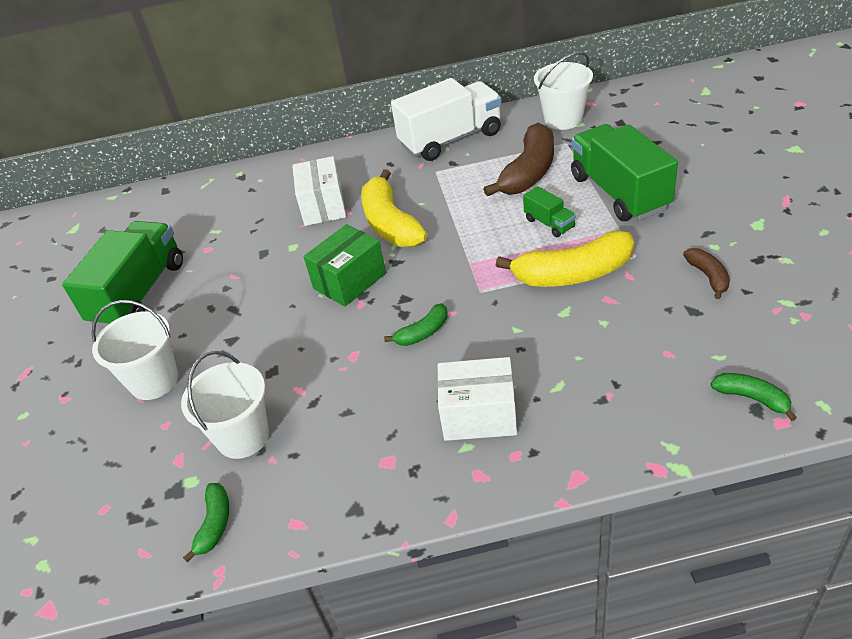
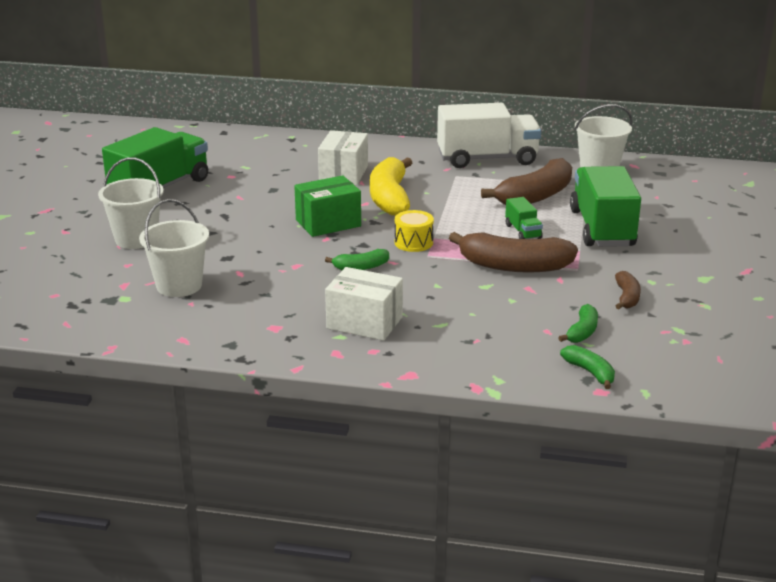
camera: 15 degrees right, 15 degrees down
green banana [183,483,229,562] -> green banana moved to [558,304,598,343]
yellow banana [496,230,634,287] -> brown banana [449,232,578,273]
none -> yellow drum [395,210,434,252]

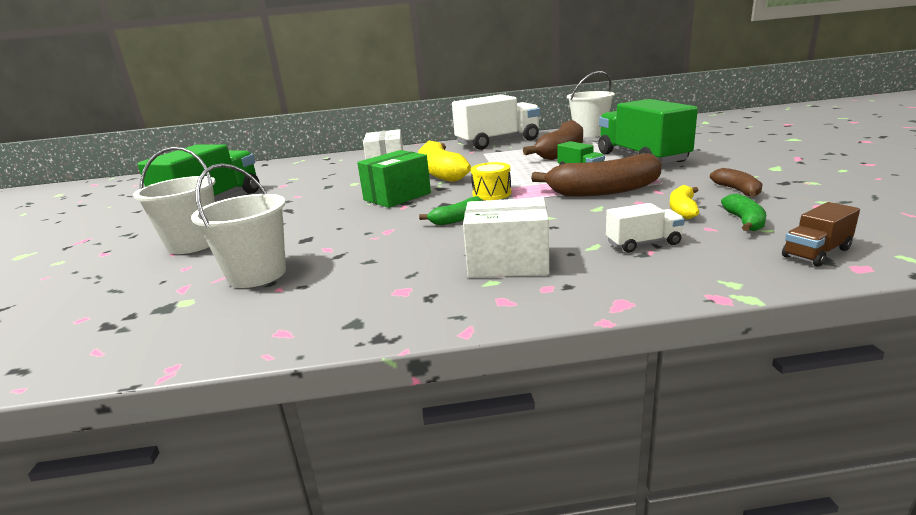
camera: 15 degrees left, 5 degrees down
green banana [560,345,615,389] -> brown truck [782,202,860,267]
none -> white truck [606,203,685,252]
none -> yellow banana [669,185,699,219]

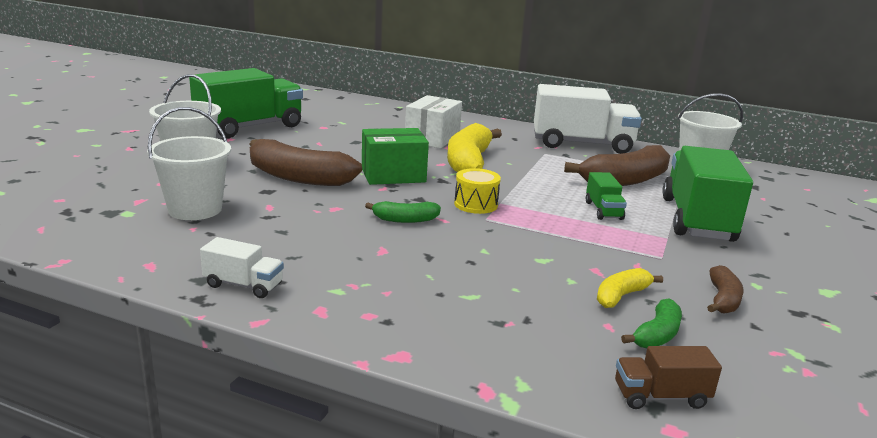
camera: 25 degrees right, 0 degrees up
white box [463,198,549,278] -> none
brown banana [531,153,662,197] -> brown banana moved to [249,139,362,186]
white truck [606,203,685,252] -> white truck moved to [200,237,284,298]

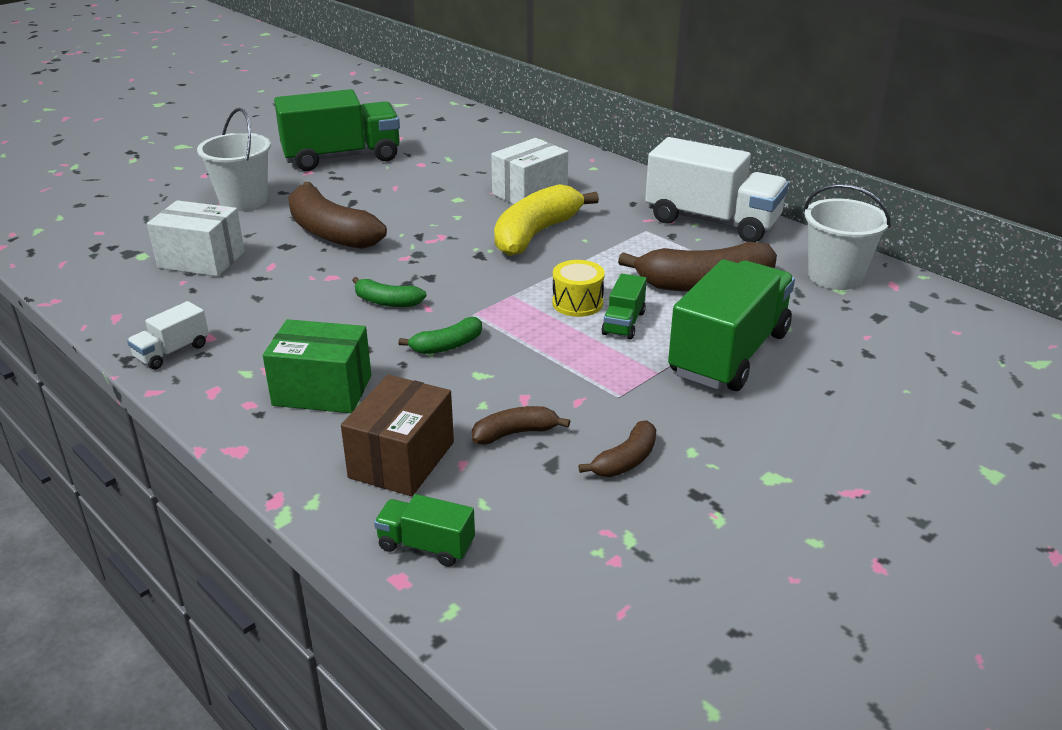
camera: 25 degrees right, 10 degrees up
white bucket [147,107,231,220] -> white box [147,200,245,277]
white truck [200,237,284,298] -> white truck turned 90 degrees clockwise [127,301,209,370]
green box [362,128,429,185] -> green box moved to [263,319,371,413]
yellow drum [454,168,501,214] -> yellow drum moved to [552,260,605,317]
yellow banana [597,268,663,308] -> brown banana [472,406,570,445]
brown truck [615,346,722,409] -> green truck [374,494,475,567]
green banana [621,298,682,348] -> green banana moved to [398,317,482,354]
none -> brown box [341,375,454,496]

